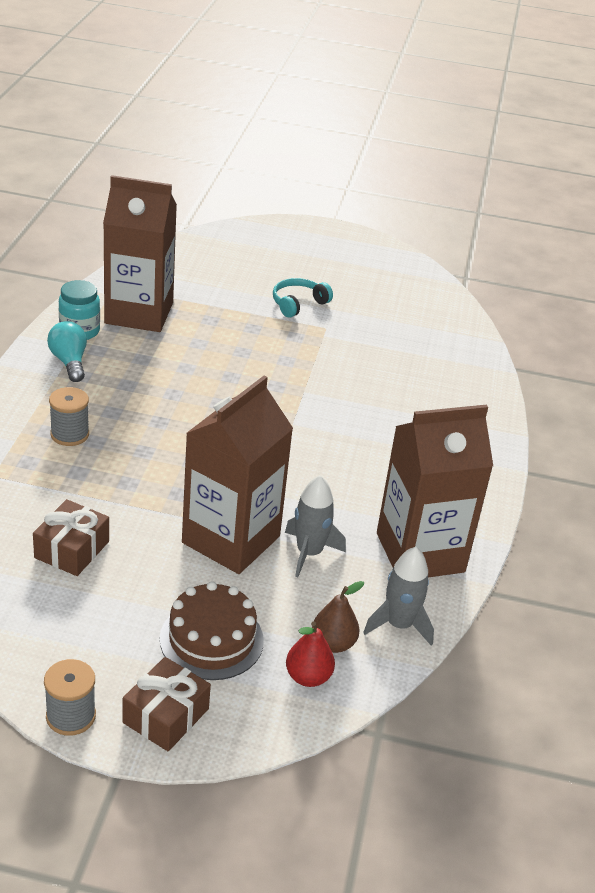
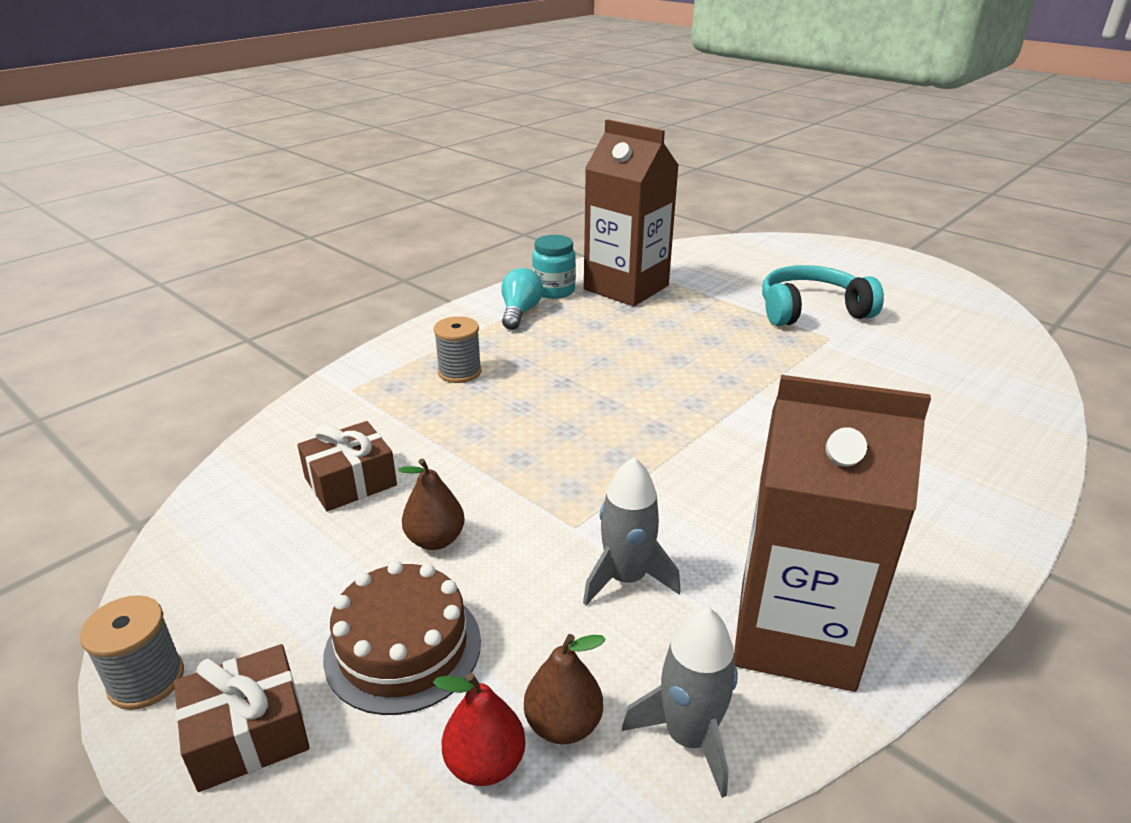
camera: 35 degrees right, 5 degrees down
brown carton [182,376,293,574] -> none
turquoise headphones [273,278,333,318] -> turquoise headphones [762,265,884,326], size x1.61
none -> brown pear [398,458,465,550]

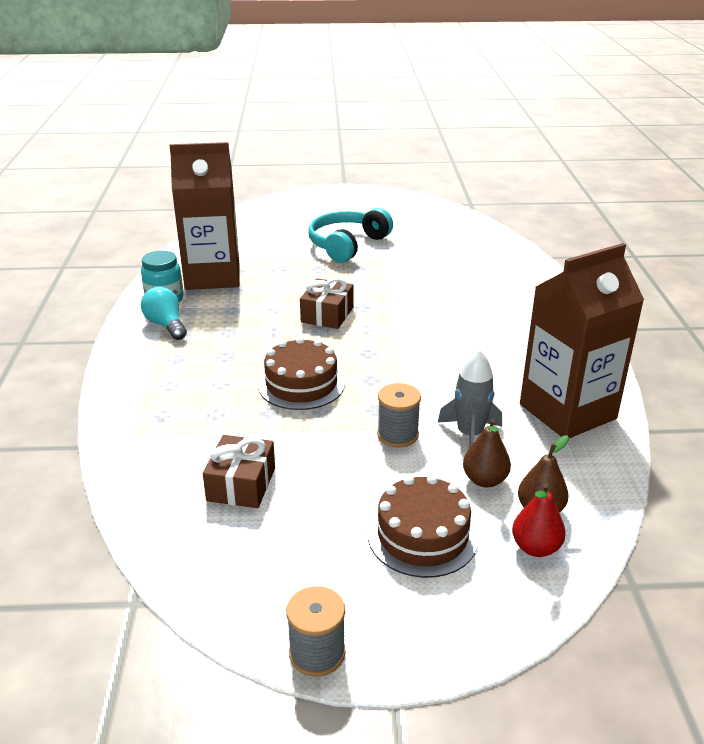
camera: 45 degrees left, 0 degrees up
brown gift [174,644,309,792] -> brown gift moved to [300,278,353,329]
brown pear [398,458,465,550] -> brown pear moved to [463,418,511,487]
grey spool [434,316,482,383] -> grey spool moved to [377,383,421,448]
grey rocket [622,607,738,798] -> none
none -> brown cake [258,337,345,410]

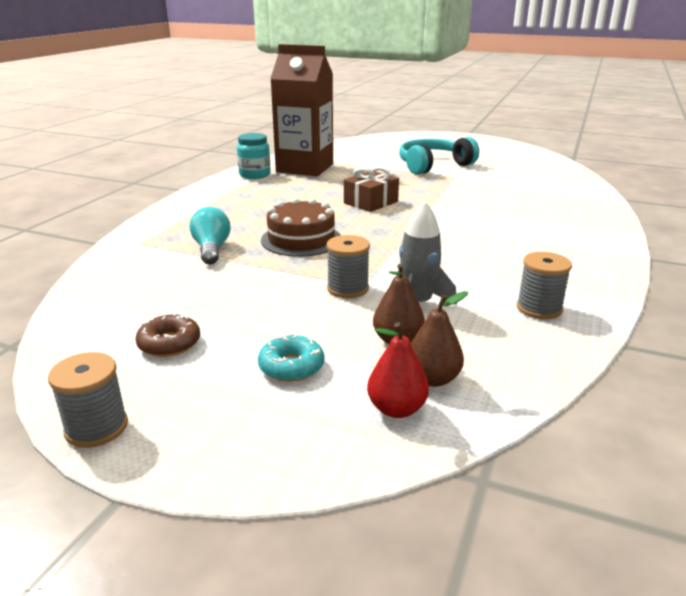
camera: 25 degrees right, 5 degrees down
turquoise light bulb [141,287,187,340] -> turquoise light bulb moved to [190,207,231,265]
brown gift [203,435,275,508] -> none
brown cake [368,475,479,578] -> turquoise donut [258,334,324,382]
brown carton [520,243,644,438] -> grey spool [517,252,572,319]
none -> brown donut [136,313,200,357]

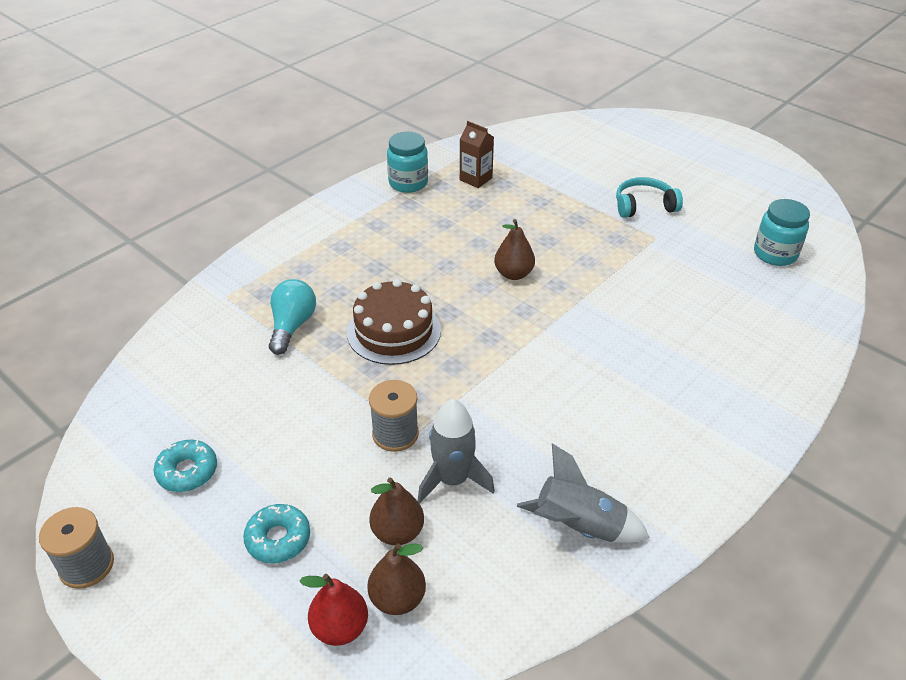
camera: 20 degrees right, 15 degrees up
brown donut [136,313,200,357] -> turquoise donut [154,440,217,492]
brown carton [270,44,333,176] -> brown carton [460,121,494,188], size x0.41
brown gift [344,166,399,212] -> brown pear [494,219,535,280]
turquoise headphones [399,137,479,175] -> turquoise headphones [616,177,683,218], size x0.62
grey spool [517,252,572,319] -> grey rocket [517,443,650,543]
none -> turquoise jar [754,199,810,266]

